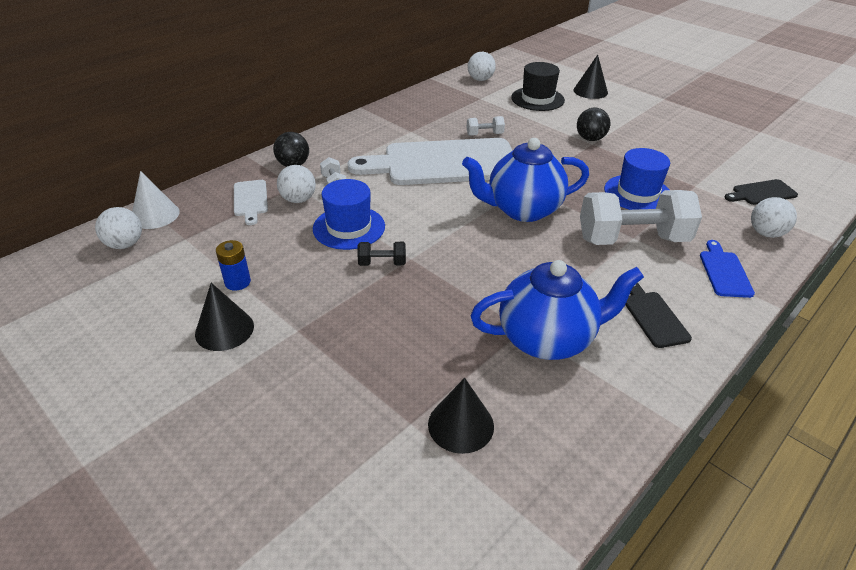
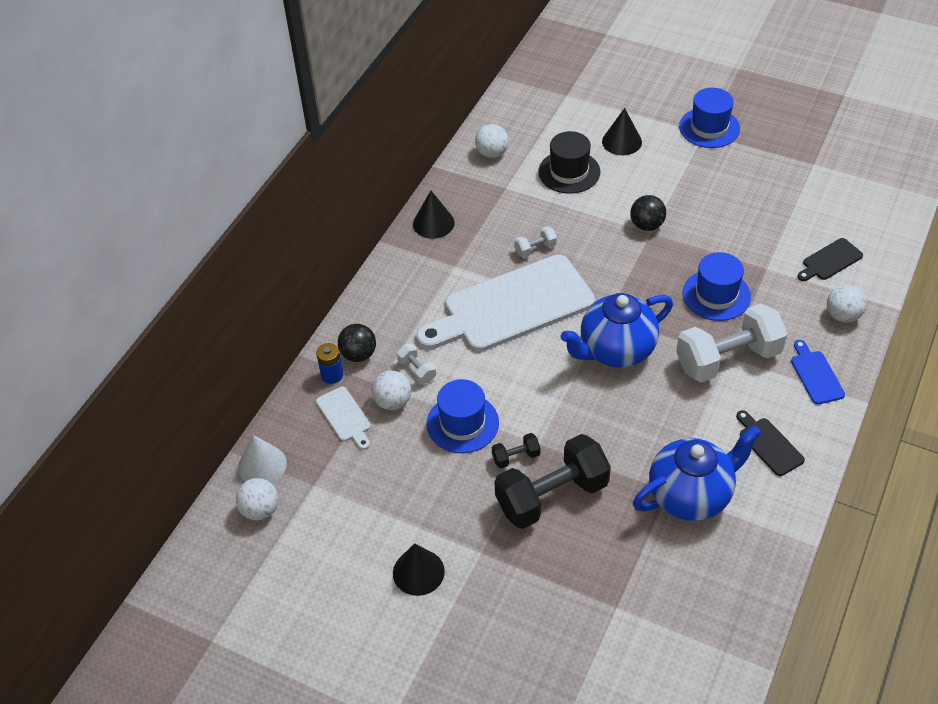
camera: 15 degrees left, 10 degrees up
blue battery [216,240,251,291] -> blue battery moved to [316,343,343,384]
black cone [428,378,494,454] -> black cone moved to [413,191,455,239]
none -> black dumbbell [495,434,611,529]
none -> blue hat [679,88,740,148]

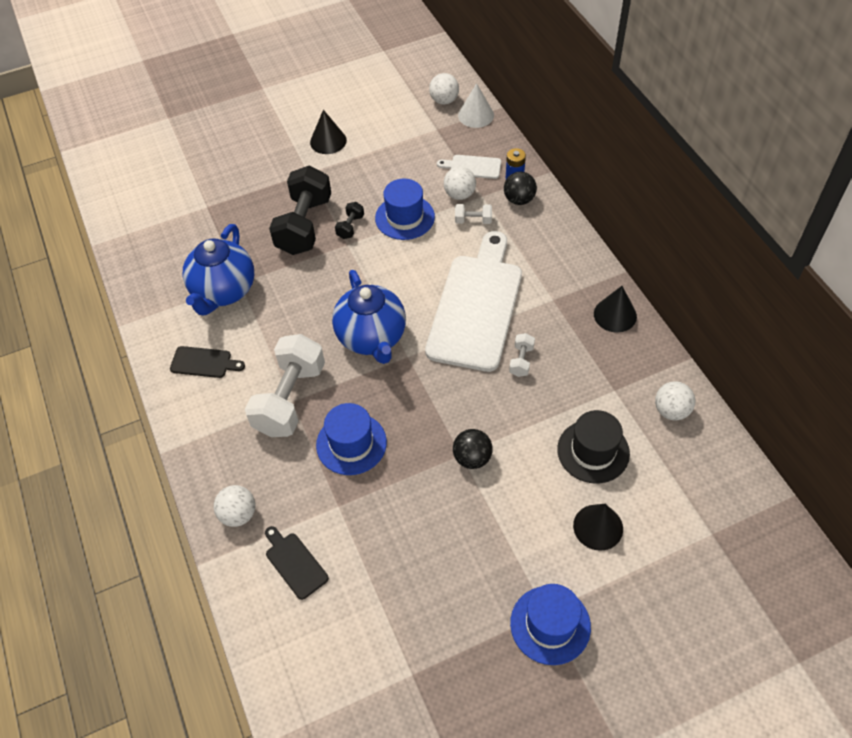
camera: 130 degrees right, 5 degrees up
blue teapot [560,293,673,368] -> blue teapot turned 150 degrees clockwise [332,270,406,364]
blue cutting board [791,340,845,405] -> none
black cutting board [797,238,863,281] -> black cutting board turned 45 degrees counterclockwise [265,526,329,600]

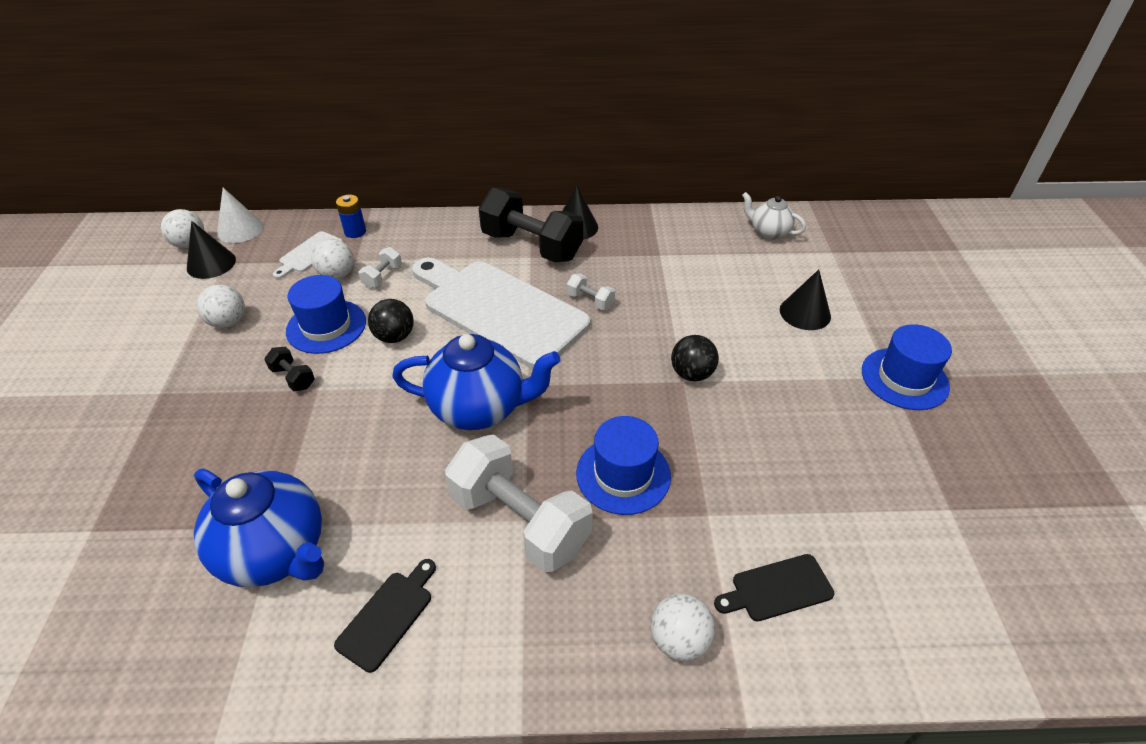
camera: 70 degrees left, 10 degrees down
black dumbbell [269,166,331,255] -> black dumbbell moved to [479,188,583,262]
black cone [310,110,347,154] -> black cone moved to [187,221,236,279]
black ball [504,172,537,205] -> black ball moved to [368,299,414,343]
black hat [557,410,630,483] -> none
white ball [655,381,695,420] -> white ball moved to [197,285,245,328]
none -> white teapot [742,192,806,240]

